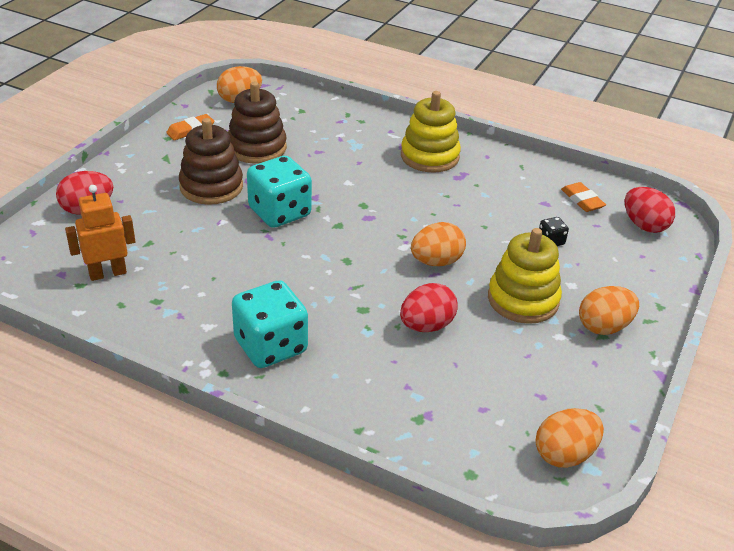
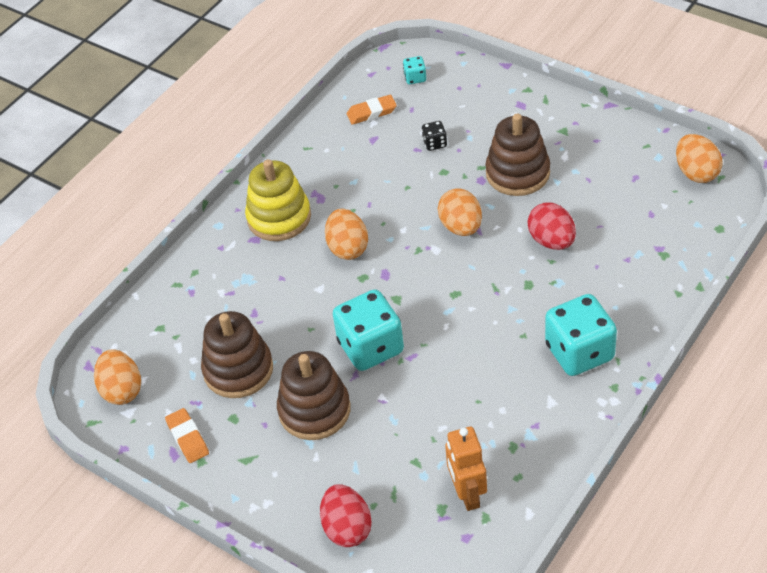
camera: 75 degrees left, 10 degrees up
yellow stacking toy [488,228,562,324] -> brown stacking toy [486,114,550,196]
orange egg [579,286,639,335] -> orange egg moved to [325,209,368,260]
red egg [625,187,675,233] -> turquoise dice [403,56,426,84]

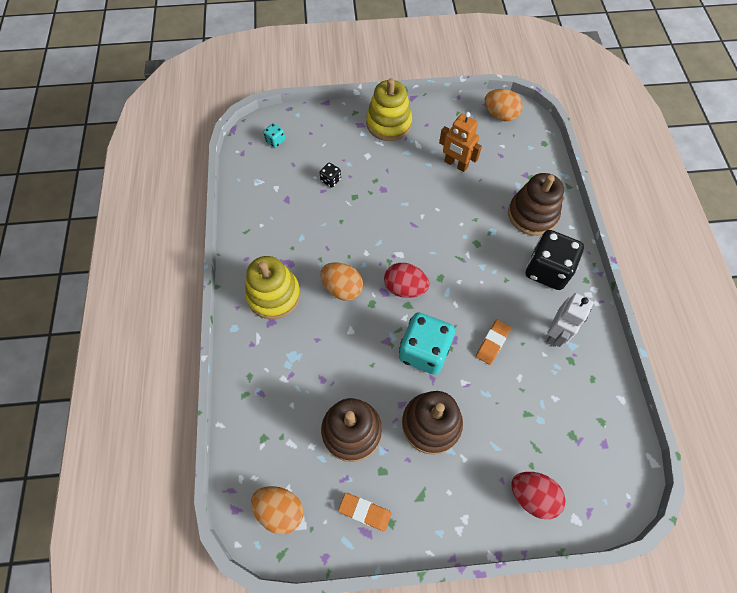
camera: 45 degrees left, 15 degrees up
orange eraser [347,95,397,125] -> orange eraser moved to [476,320,511,365]
orange egg [438,188,482,236] -> none
orange robot [445,426,487,511] -> orange robot moved to [439,112,482,172]
brown stacking toy [486,114,550,196] -> brown stacking toy moved to [508,173,564,236]
red egg [527,202,576,250] -> red egg moved to [384,263,429,298]
turquoise dice [545,294,617,376] -> black dice [526,230,584,290]
none -> yellow stacking toy [366,78,412,141]
none -> white robot [547,293,593,347]

